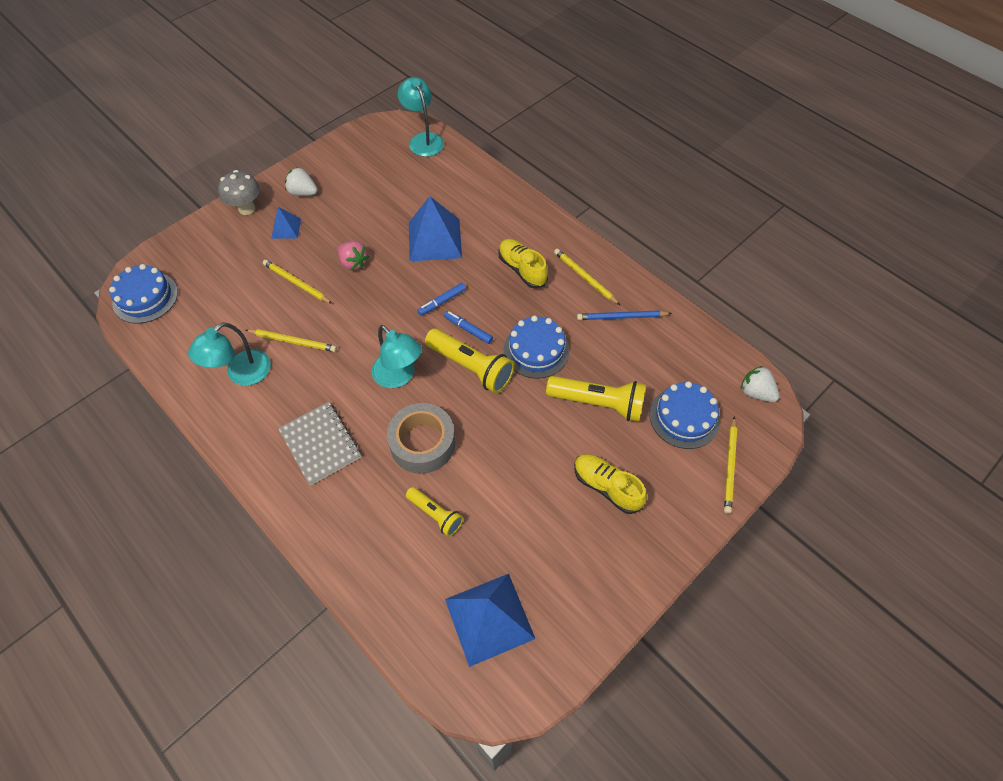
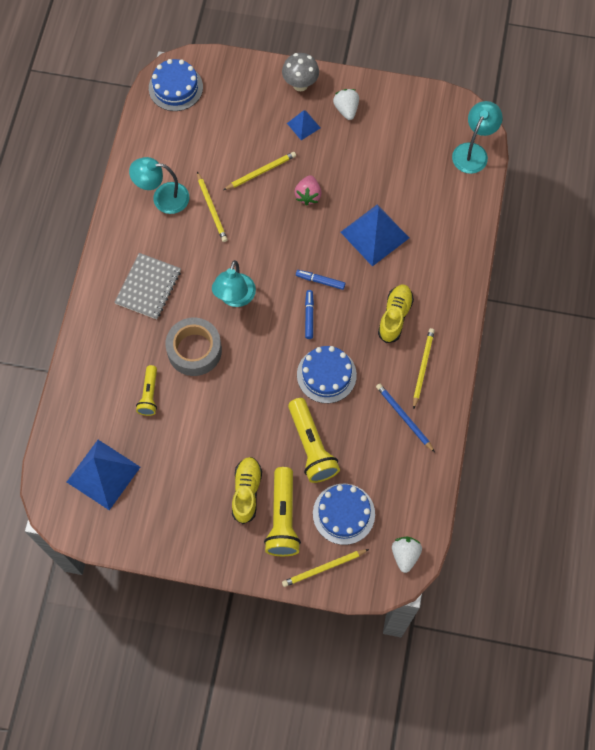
camera: 55 degrees right, 10 degrees up
yellow pencil [263,260,333,304] -> yellow pencil turned 60 degrees clockwise [223,152,296,190]
yellow flashlight [425,329,515,393] -> yellow flashlight moved to [264,467,301,556]

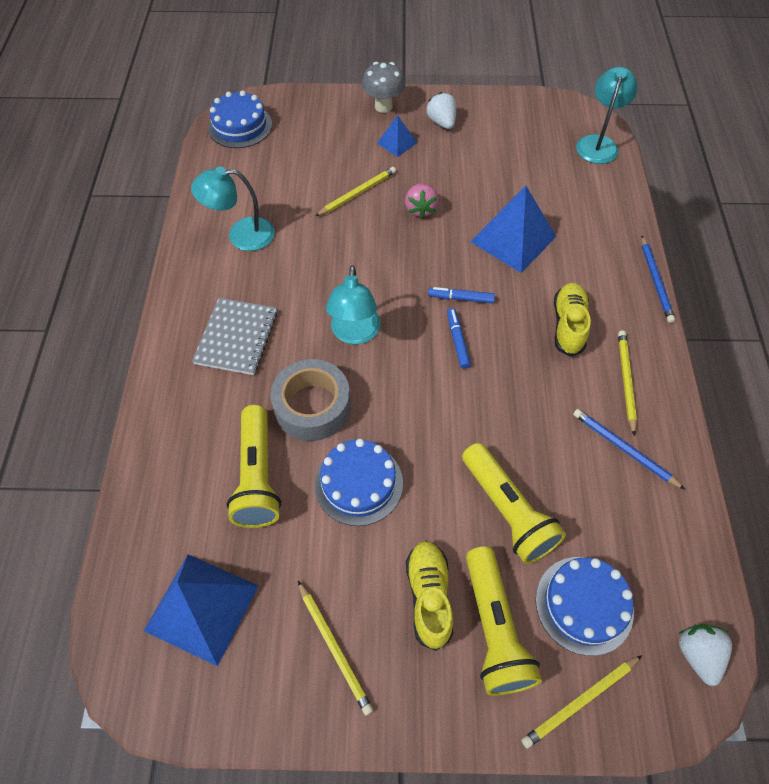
camera: 10 degrees left, 10 degrees down
yellow flashlight [136,365,157,416] -> yellow flashlight [227,405,281,528], size x1.67
yellow pencil [197,172,228,242] -> yellow pencil moved to [298,581,373,715]
blue cake [297,346,357,403] -> blue cake moved to [314,439,403,526]
none -> blue pencil [641,236,675,323]

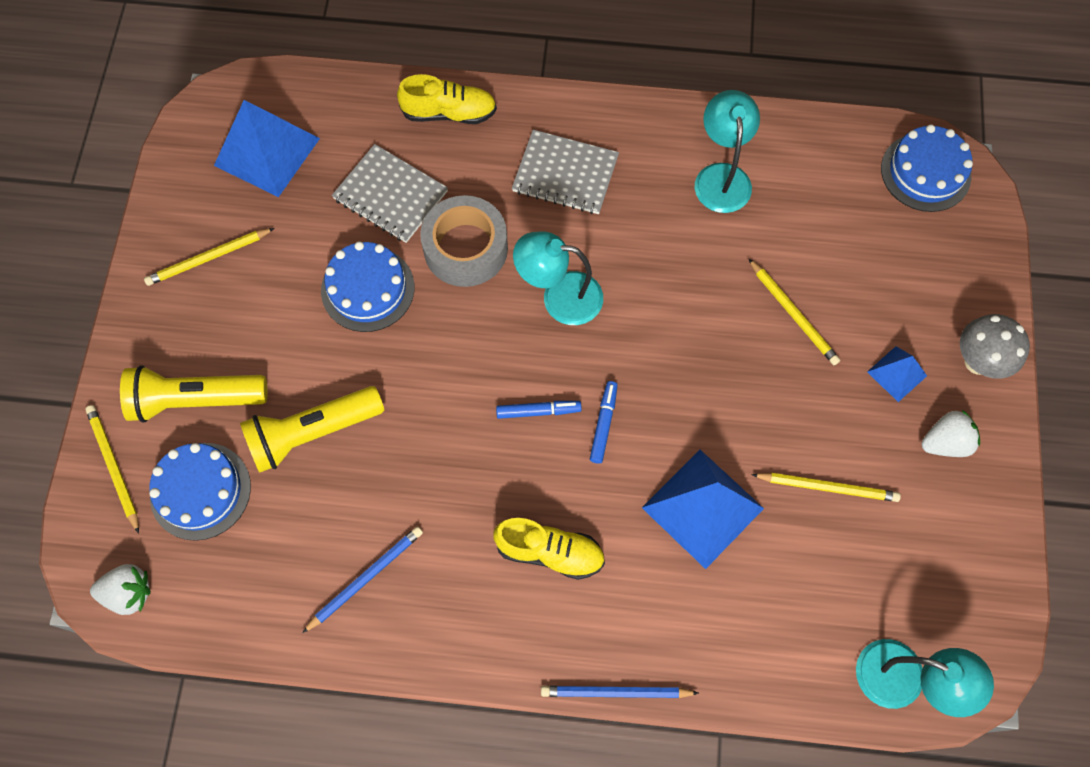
camera: 95 degrees right, 10 degrees up
yellow flashlight [227,405,281,528] -> grey notebook [332,144,448,243]
pink strawberry [405,183,439,219] -> none
yellow shoe [406,541,453,651] -> yellow shoe moved to [397,74,497,124]
yellow pencil [618,330,637,436] -> yellow pencil moved to [751,473,901,502]

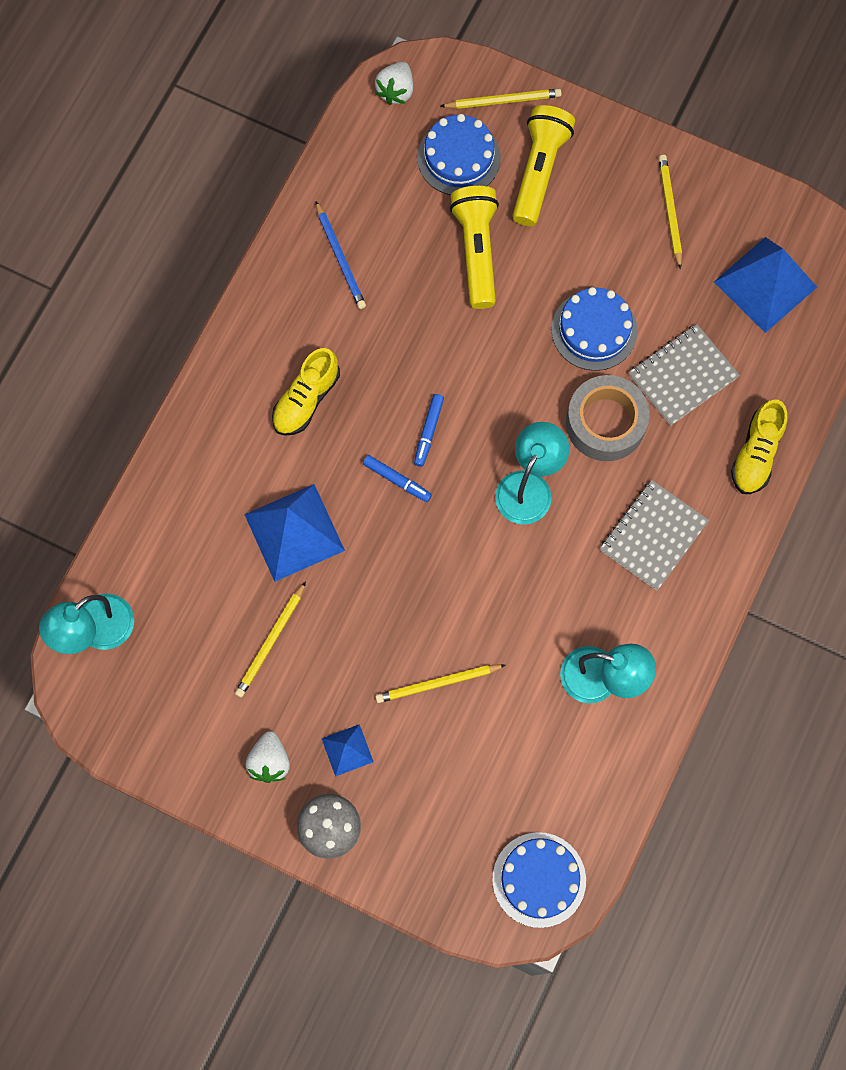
camera: 110 degrees right, 5 degrees up
blue pencil [541,686,699,698] -> none

